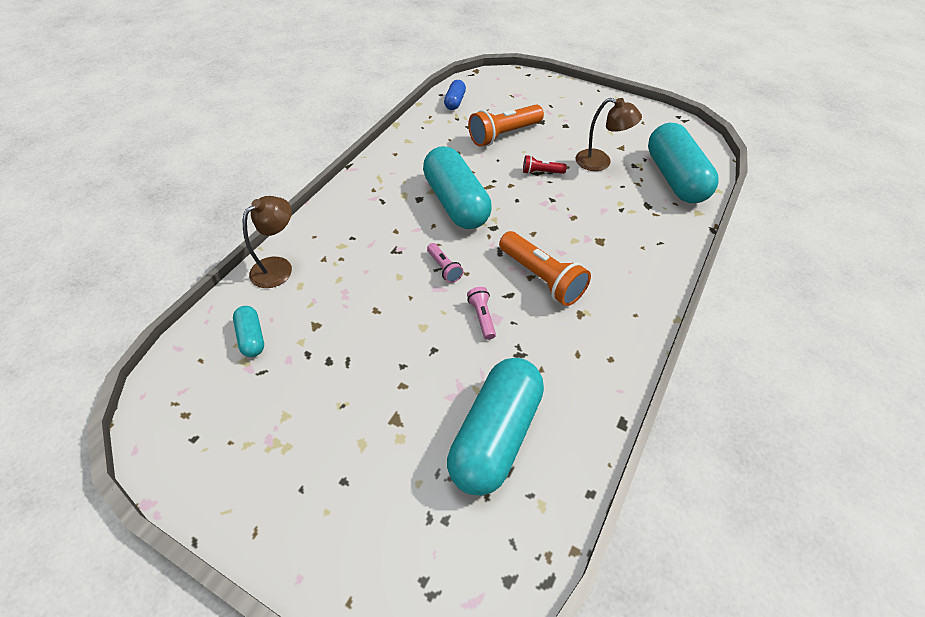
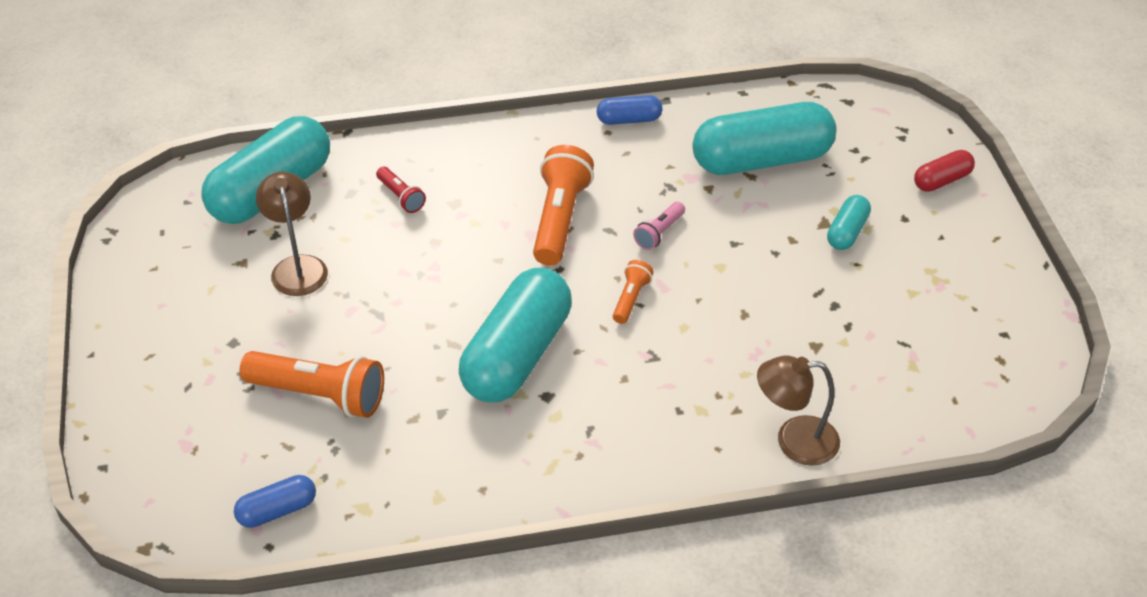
camera: 130 degrees left, 5 degrees down
turquoise capsule [233,306,264,357] -> turquoise capsule moved to [827,195,871,250]
pink flashlight [427,243,463,283] -> orange flashlight [613,260,653,324]
red flashlight [523,155,567,174] -> red flashlight moved to [376,167,426,213]
none -> blue capsule [597,95,662,125]
none -> red capsule [914,150,975,192]

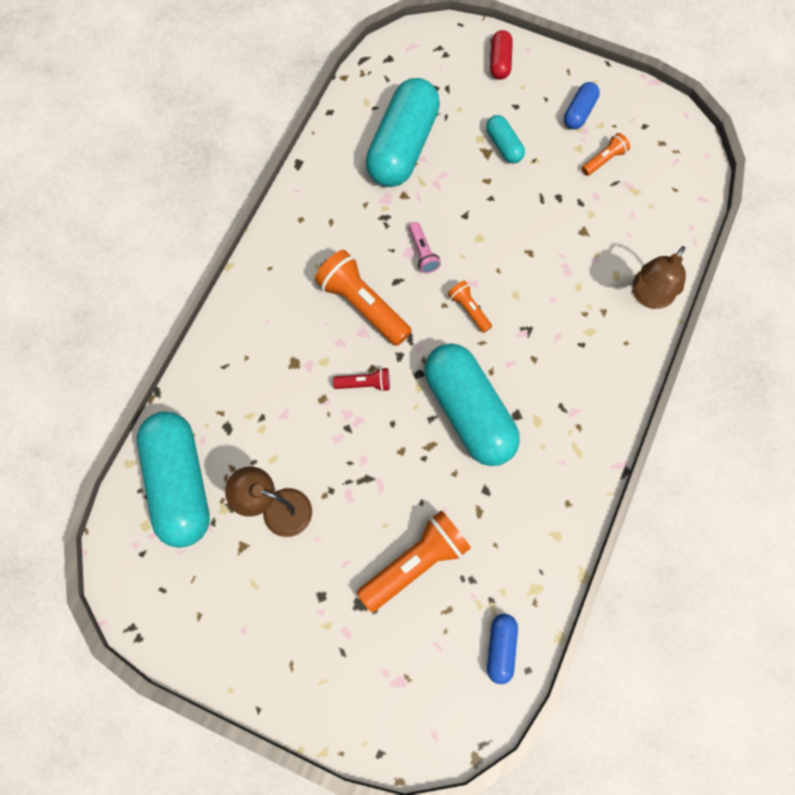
camera: 55 degrees left, 25 degrees up
red flashlight [376,167,426,213] -> red flashlight moved to [333,367,390,392]
blue capsule [597,95,662,125] -> blue capsule moved to [564,82,600,129]
none -> orange flashlight [581,133,630,176]

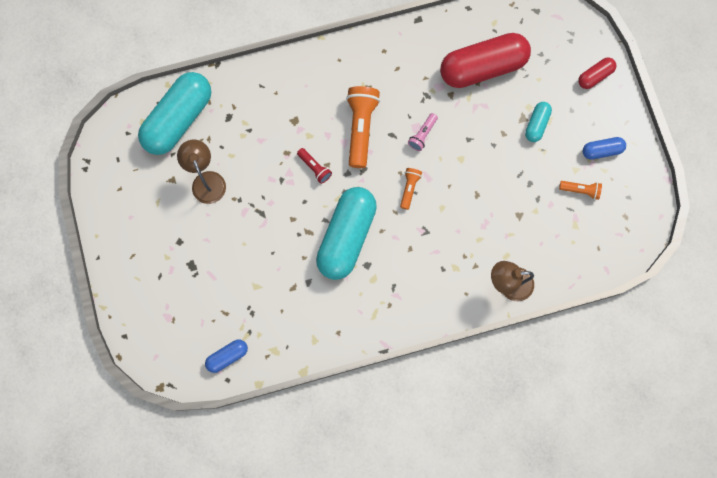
camera: 50 degrees right, 5 degrees up
orange flashlight [357,510,471,612] -> none
turquoise capsule [366,78,440,187] -> red capsule [440,33,531,88]

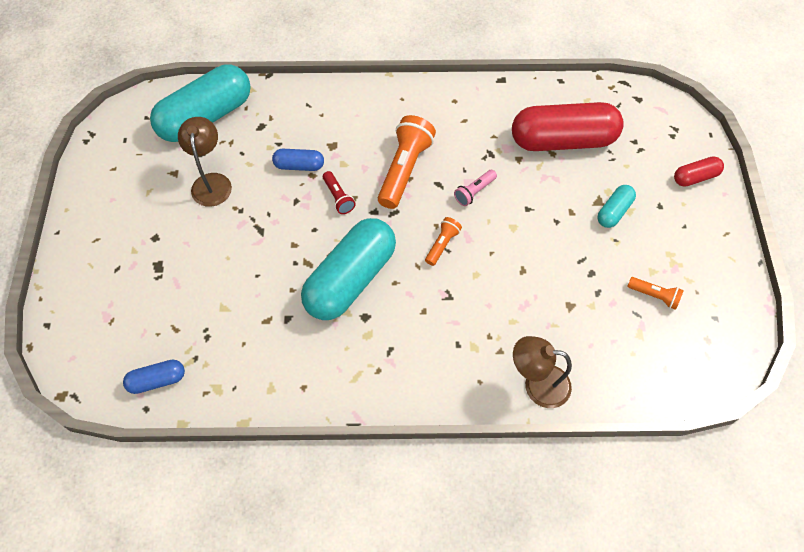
camera: 15 degrees right, 15 degrees down
blue capsule [582,137,626,160] -> blue capsule moved to [272,149,324,171]

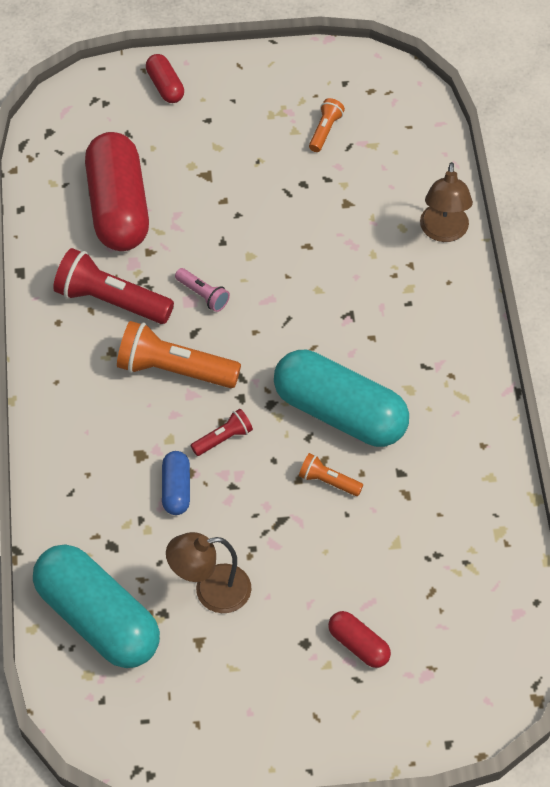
camera: 95 degrees left, 5 degrees down
blue capsule [123,360,185,394] -> none
orange flashlight [425,217,462,266] -> orange flashlight moved to [299,453,363,496]
turquoise capsule [598,185,636,228] -> none
none -> red flashlight [53,248,174,324]
none -> red capsule [328,611,391,668]

